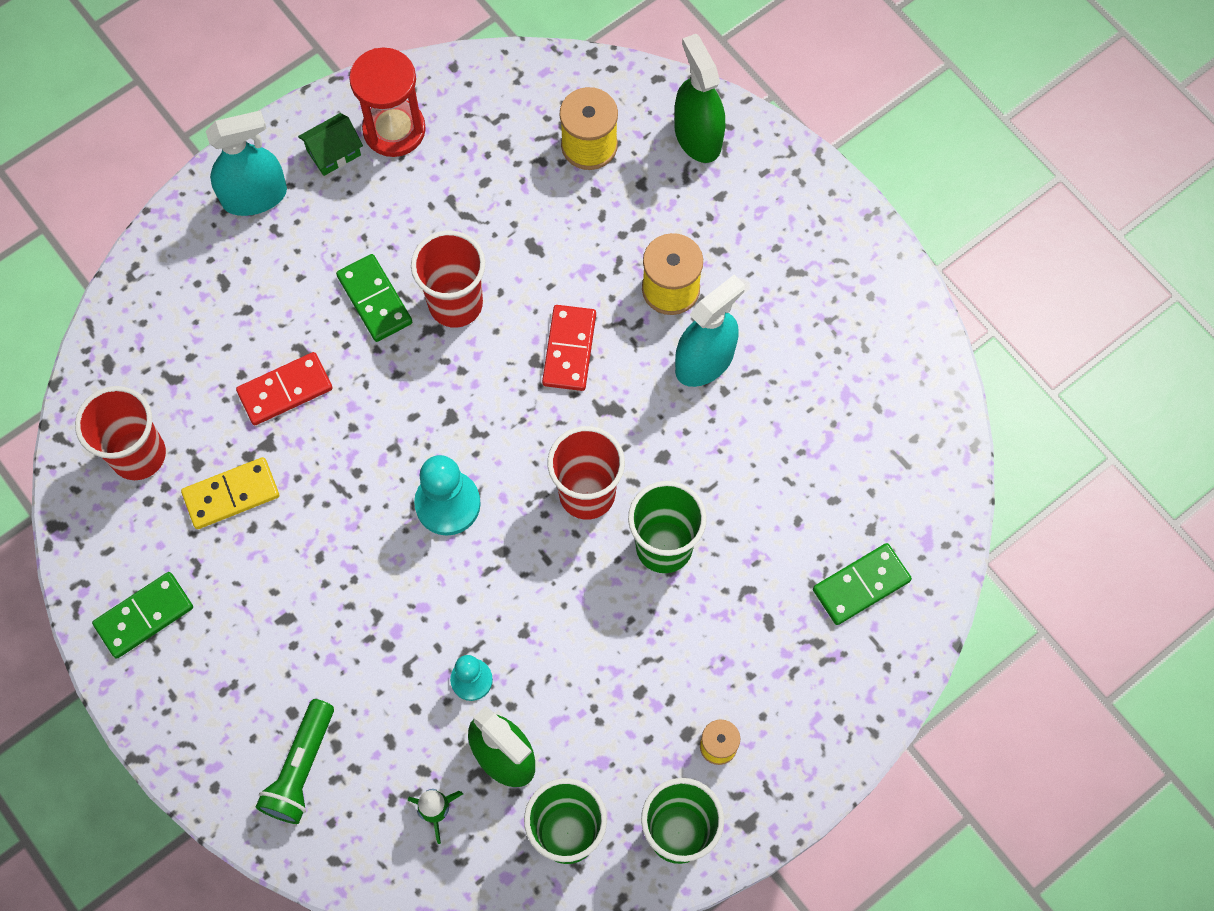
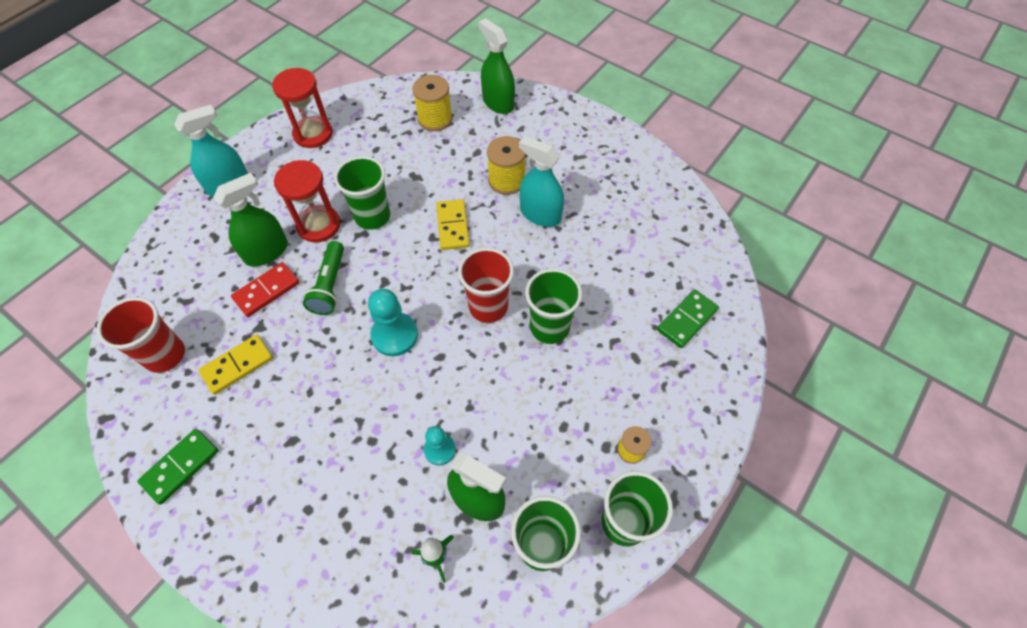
camera: 15 degrees left, 10 degrees down
green flashlight [256,699,334,824] -> green flashlight moved to [303,241,344,315]
green house [298,113,363,176] -> none
green domino [336,254,412,342] -> red hourglass [274,160,340,242]
red cup [411,230,485,328] -> green cup [334,156,390,230]
red domino [542,305,596,391] -> yellow domino [436,199,470,250]
turquoise spray bottle [675,275,745,387] -> turquoise spray bottle turned 90 degrees counterclockwise [519,136,564,227]
none -> green spray bottle [213,173,288,266]

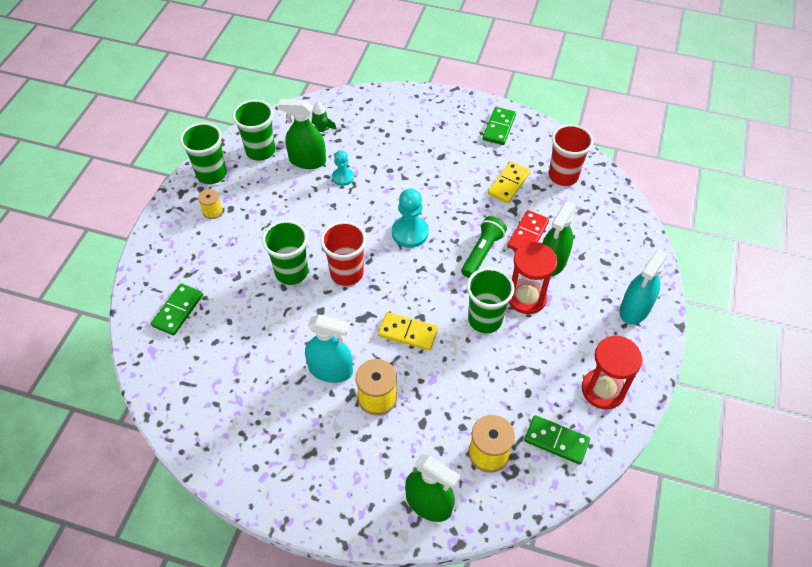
camera: 160 degrees right, 5 degrees down
green flashlight [303,241,344,315] -> green flashlight turned 45 degrees clockwise [461,216,507,278]
yellow domino [436,199,470,250] -> yellow domino turned 45 degrees counterclockwise [378,312,438,350]
none -> green domino [524,415,590,465]

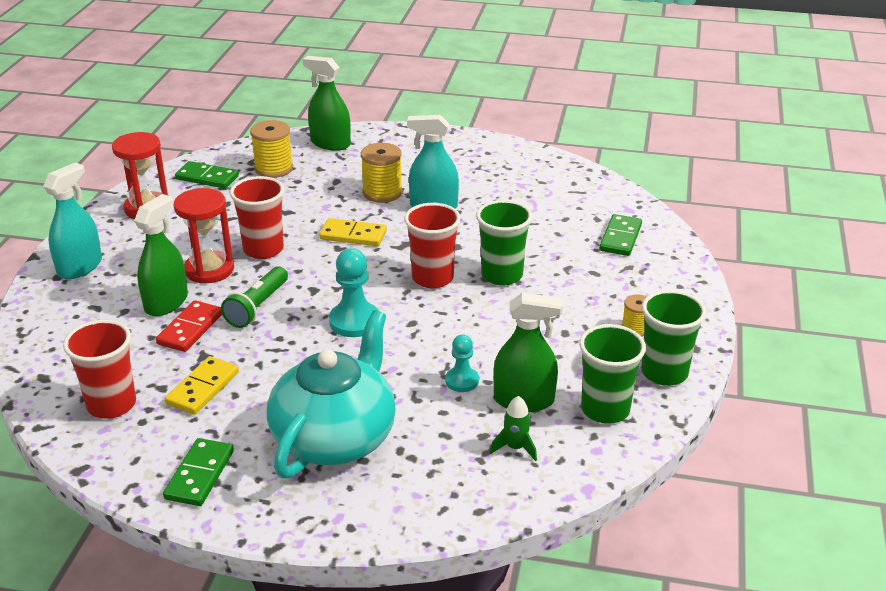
camera: 175 degrees right, 20 degrees down
green cup [467,267,515,333] -> red cup [230,176,285,259]
none -> turquoise teapot [267,310,396,478]

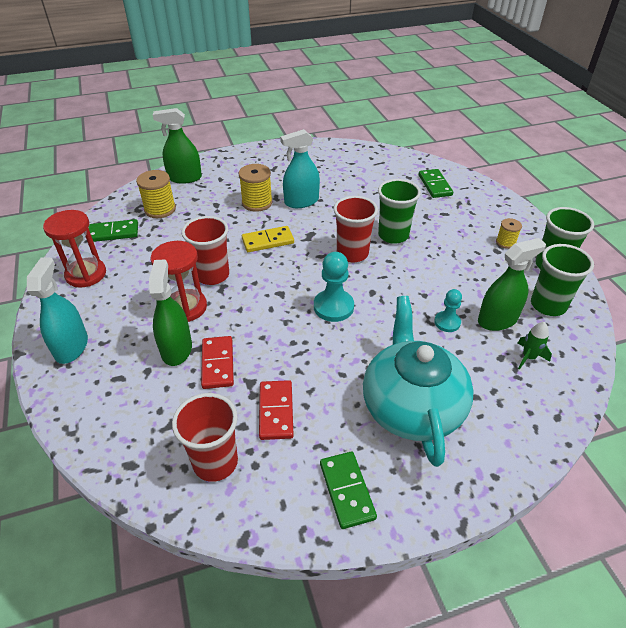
camera: 30 degrees left, 10 degrees up
yellow domino [165,356,239,415] -> red domino [259,380,294,440]
green flashlight [221,266,288,328] -> none

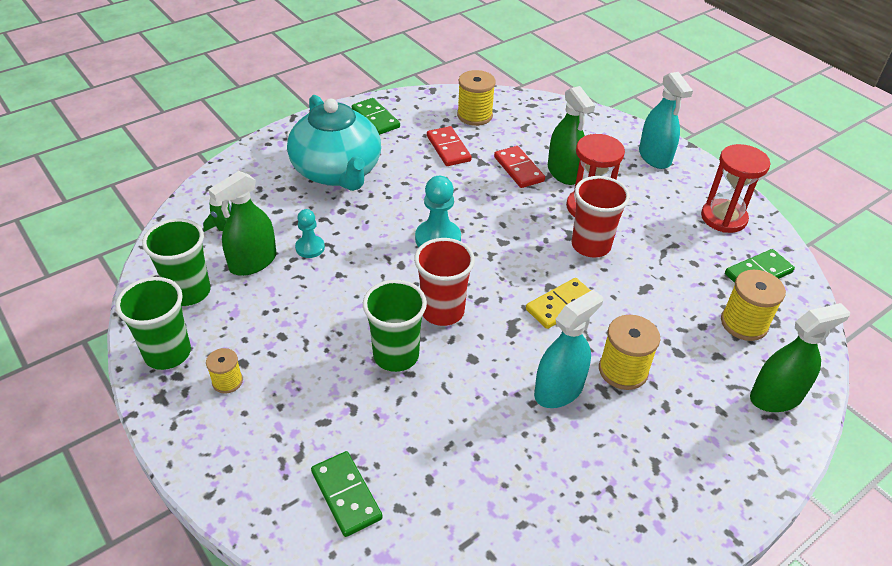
camera: 160 degrees right, 0 degrees up
red cup [172,393,238,482] -> yellow spool [457,70,496,126]

